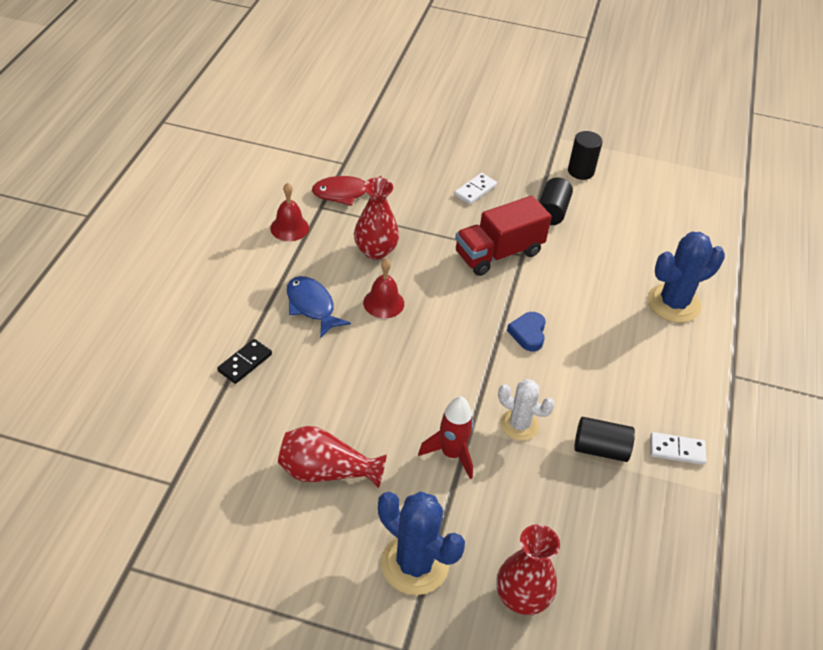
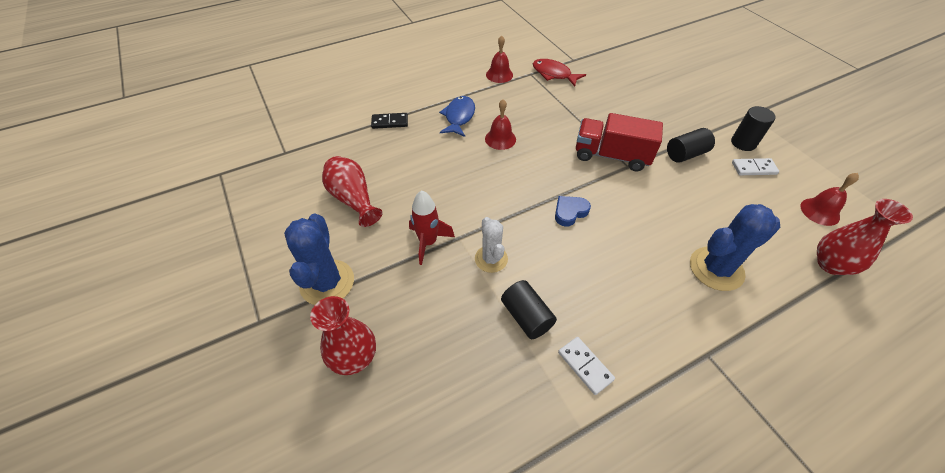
camera: 50 degrees right, 5 degrees up
red vase [354,177,399,260] -> red vase moved to [817,199,913,275]
white domino [454,173,497,205] -> white domino moved to [732,158,779,175]
blue cactus [648,232,725,323] -> blue cactus turned 45 degrees counterclockwise [690,204,780,291]
none -> red bell [801,173,859,226]

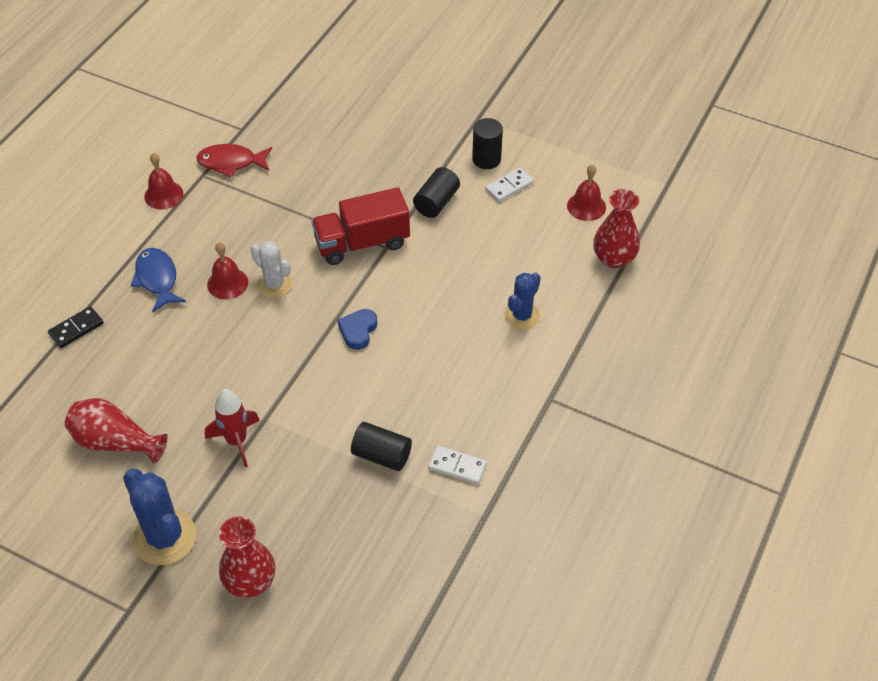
camera: 35 degrees left, 0 degrees up
white cactus [475,217,508,273] -> white cactus moved to [251,241,292,298]
blue cactus [690,204,780,291] -> blue cactus [504,273,541,330], size x0.64

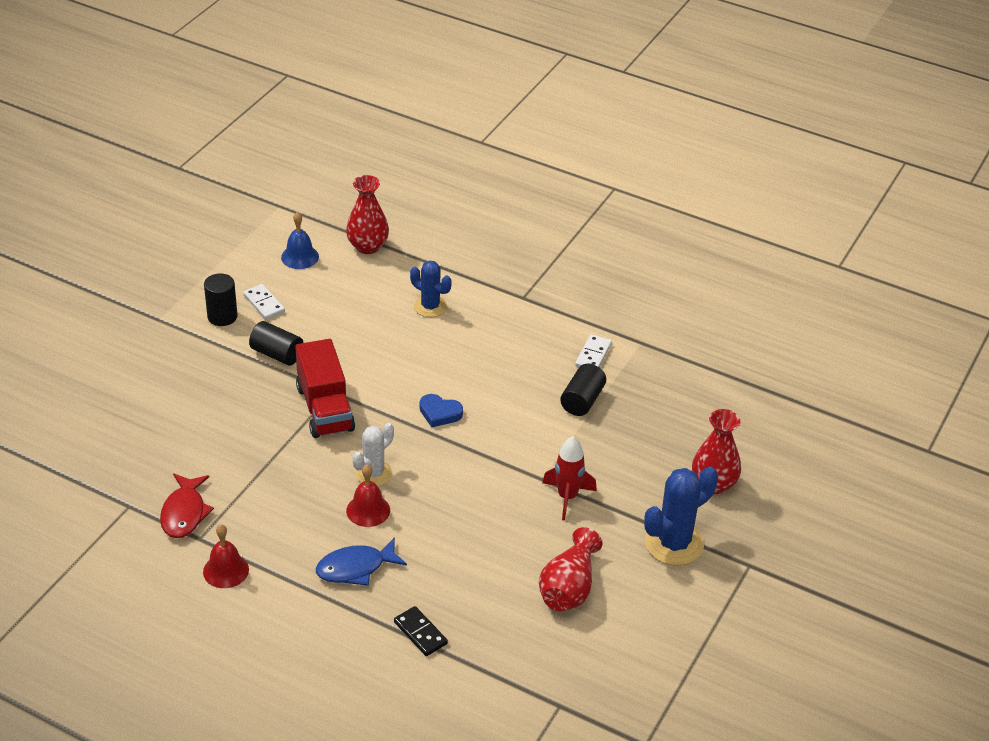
camera: 90 degrees left, 10 degrees down
red bell [567,164,606,221] -> blue bell [281,212,319,269]

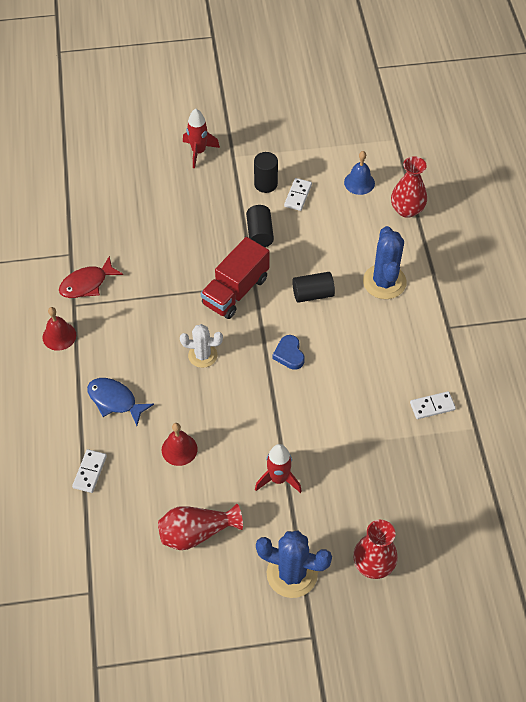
camera: 55 degrees right, 15 degrees up
red bell [346,465,390,527] -> red bell moved to [162,423,198,466]
black domino [394,606,448,656] -> white domino [72,449,107,493]
blue cactus [410,261,452,317] -> blue cactus [363,226,407,299], size x1.56
black cylinder [560,364,606,416] -> black cylinder moved to [292,272,335,303]
none -> red rocket [183,109,220,168]

